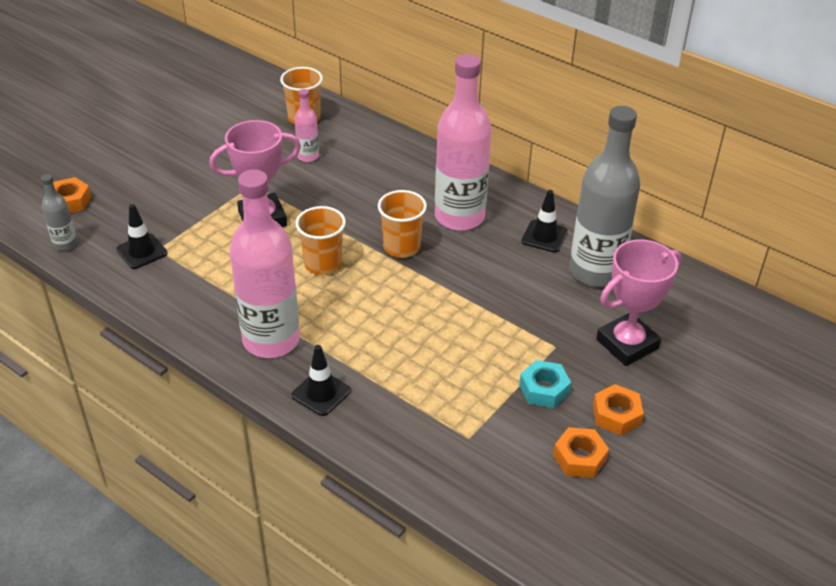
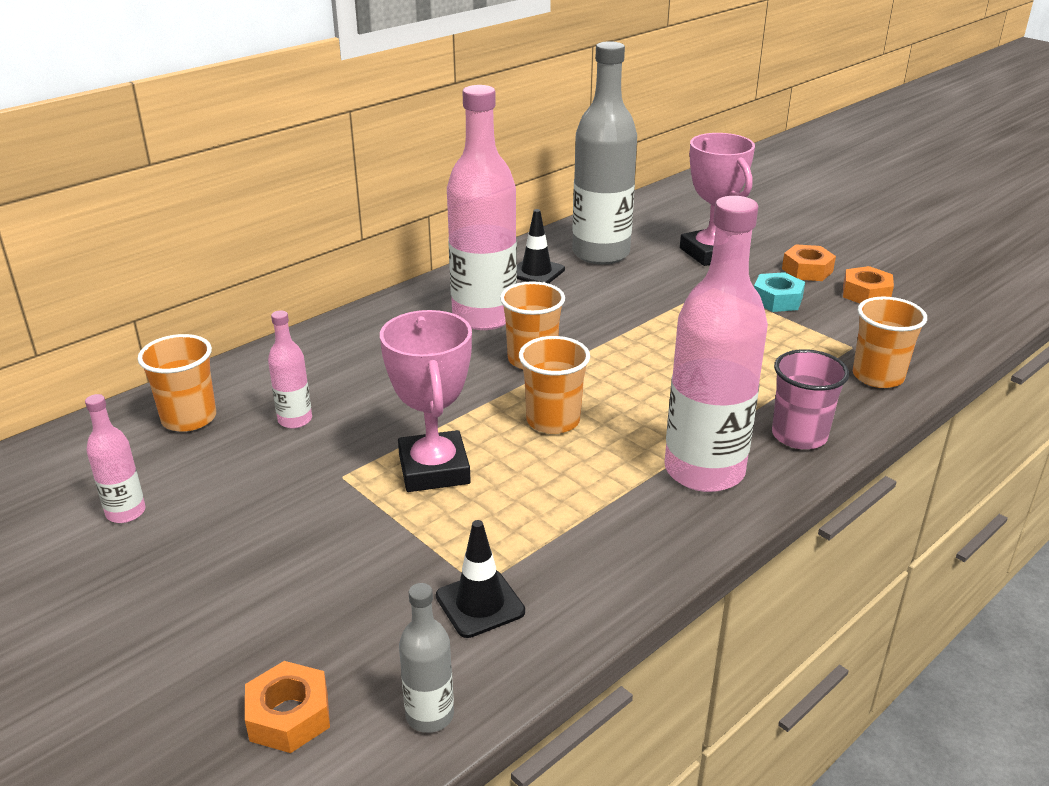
camera: 80 degrees left, 10 degrees down
black traffic cone [291,345,351,416] -> pink cup [772,349,849,449]
none -> pink bottle [85,394,146,523]
none -> orange cup [853,296,927,388]

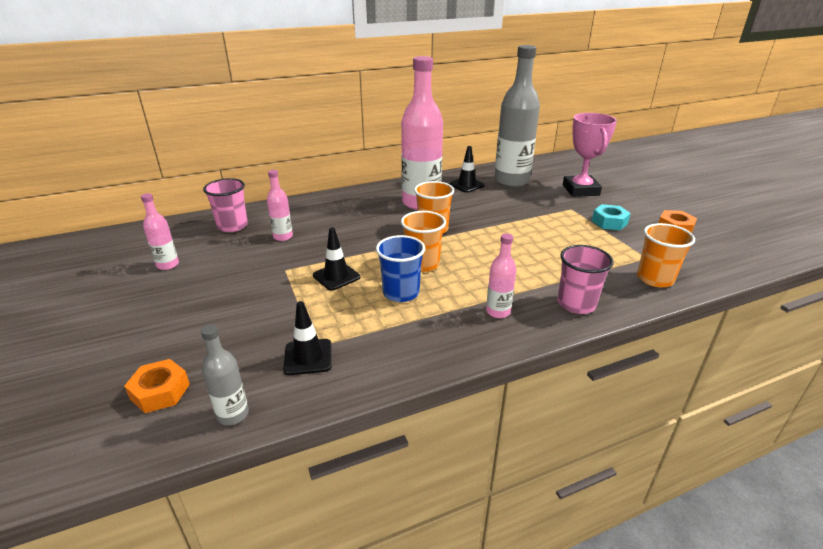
camera: 20 degrees right, 0 degrees up
orange cup [138,334,216,432] -> pink cup [203,178,248,232]
pink trophy [380,310,472,492] -> black traffic cone [313,227,360,291]
pink bottle [664,196,768,492] -> pink bottle [486,233,516,318], size x0.45
orange nut [782,244,836,281] -> none
none -> blue cup [376,235,425,302]

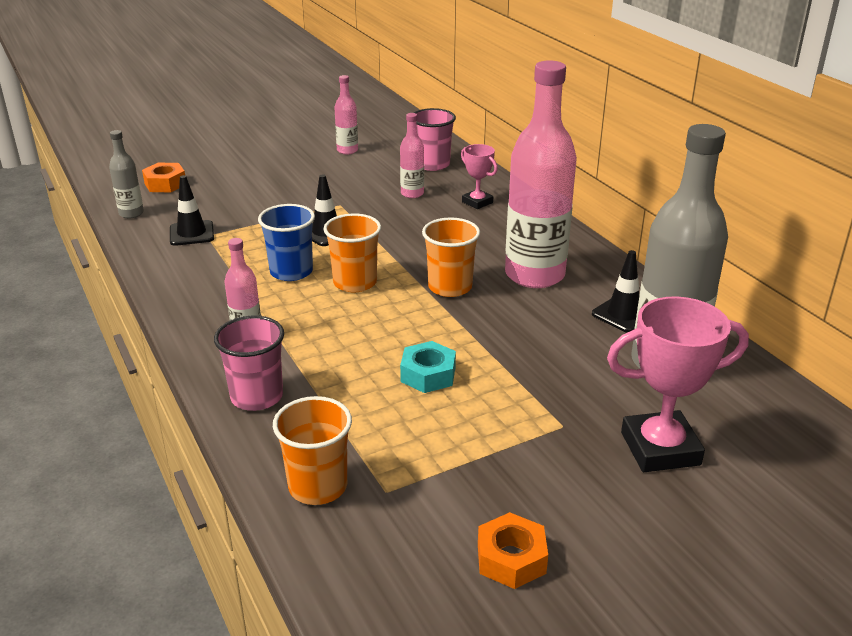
camera: 85 degrees right, 0 degrees up
turquoise nut [592,204,631,230] -> turquoise nut moved to [400,341,456,393]
none -> pink trophy [461,144,498,209]

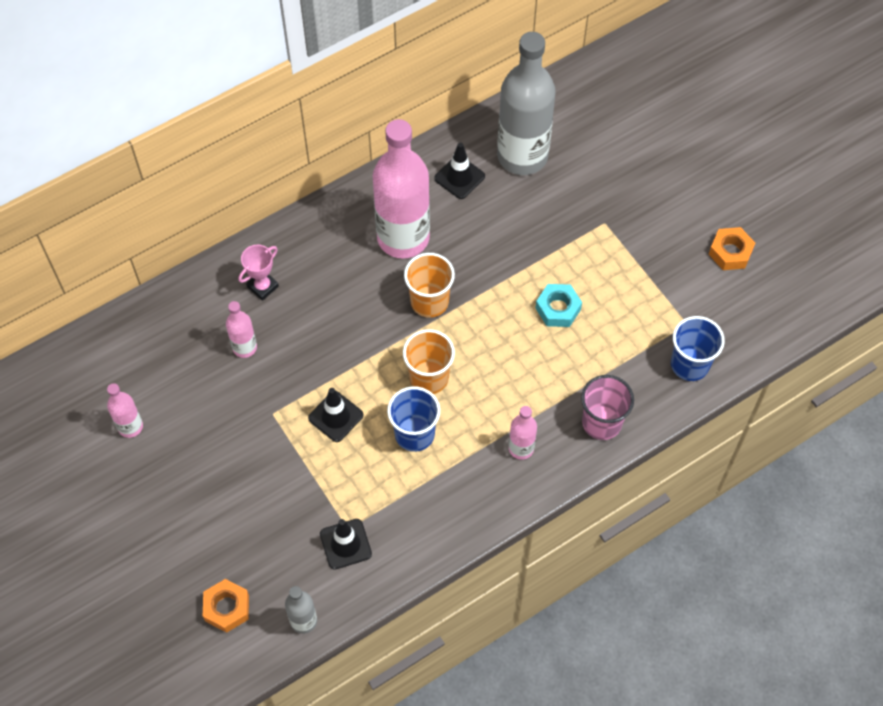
camera: 95 degrees left, 30 degrees up
orange cup [273,396,352,505] -> blue cup [671,316,725,381]
pink cup [414,108,456,171] -> none
pink trophy [607,296,749,472] -> none

